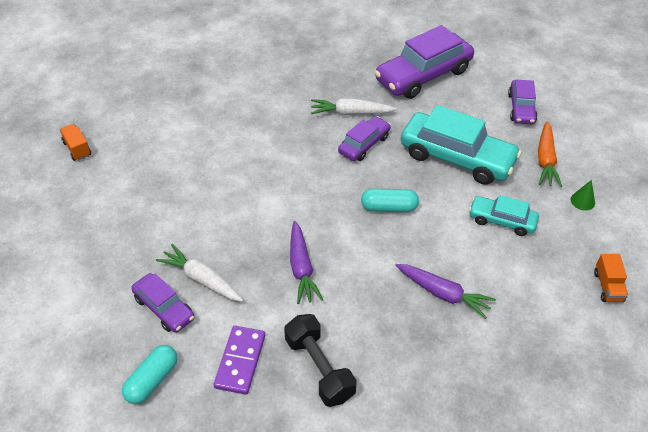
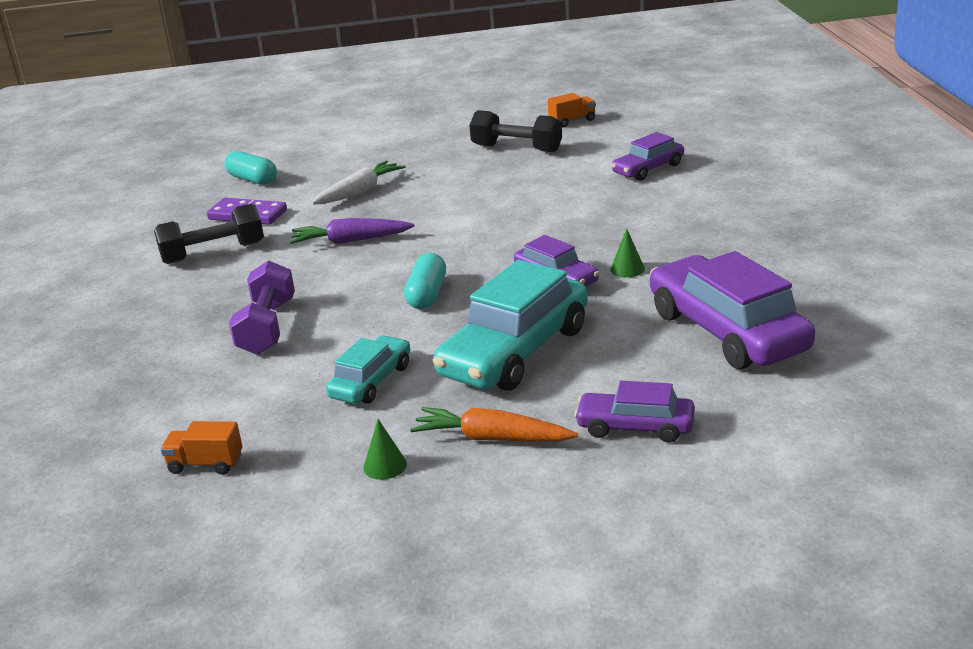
camera: 100 degrees right, 20 degrees down
purple car [131,273,195,333] -> purple car moved to [611,132,684,181]
white carrot [311,98,397,115] -> green cone [610,229,645,277]
purple carrot [395,264,496,319] -> purple dumbbell [229,260,295,355]
none -> black dumbbell [469,110,562,152]

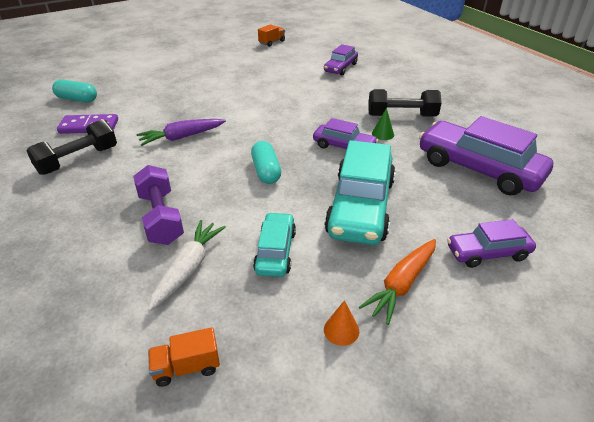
camera: 25 degrees left, 10 degrees up
white carrot [312,160,405,204] -> white carrot moved to [148,220,226,311]
green cone [363,419,407,480] -> orange cone [324,300,359,346]
orange carrot [410,407,578,442] -> orange carrot turned 45 degrees counterclockwise [359,239,436,325]
black dumbbell [469,110,562,152] -> black dumbbell moved to [368,89,442,117]

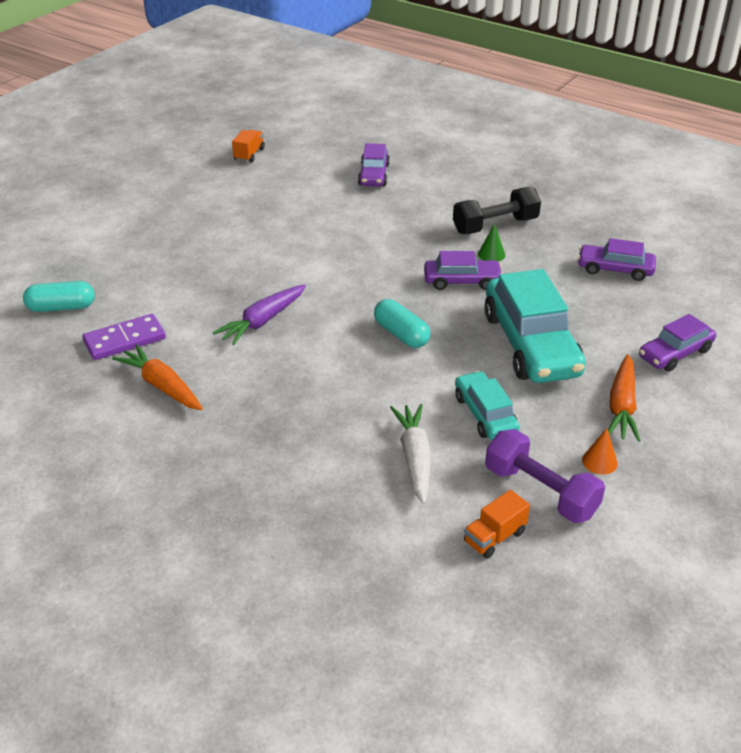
camera: 25 degrees left, 0 degrees up
black dumbbell [26,119,117,175] -> orange carrot [112,344,203,410]
purple dumbbell [133,165,184,245] -> purple dumbbell moved to [485,429,605,523]
purple car [419,116,553,195] -> purple car [577,238,656,281], size x0.54

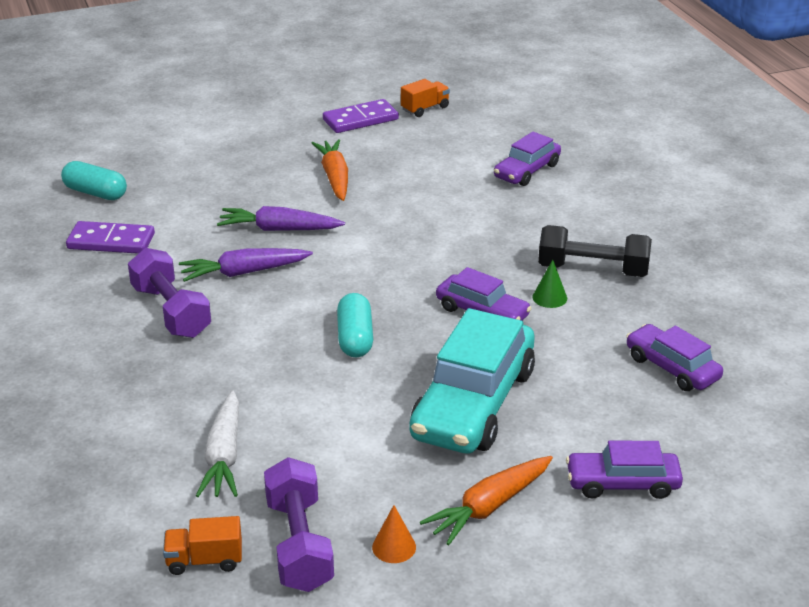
camera: 35 degrees right, 5 degrees down
orange carrot [112,344,203,410] -> orange carrot moved to [312,139,348,201]
white carrot [390,404,431,504] -> white carrot turned 150 degrees clockwise [196,390,239,497]
turquoise car [455,371,520,440] -> none
none -> purple dumbbell [128,248,211,338]
none -> purple carrot [217,206,345,231]
none -> purple domino [323,99,399,133]

